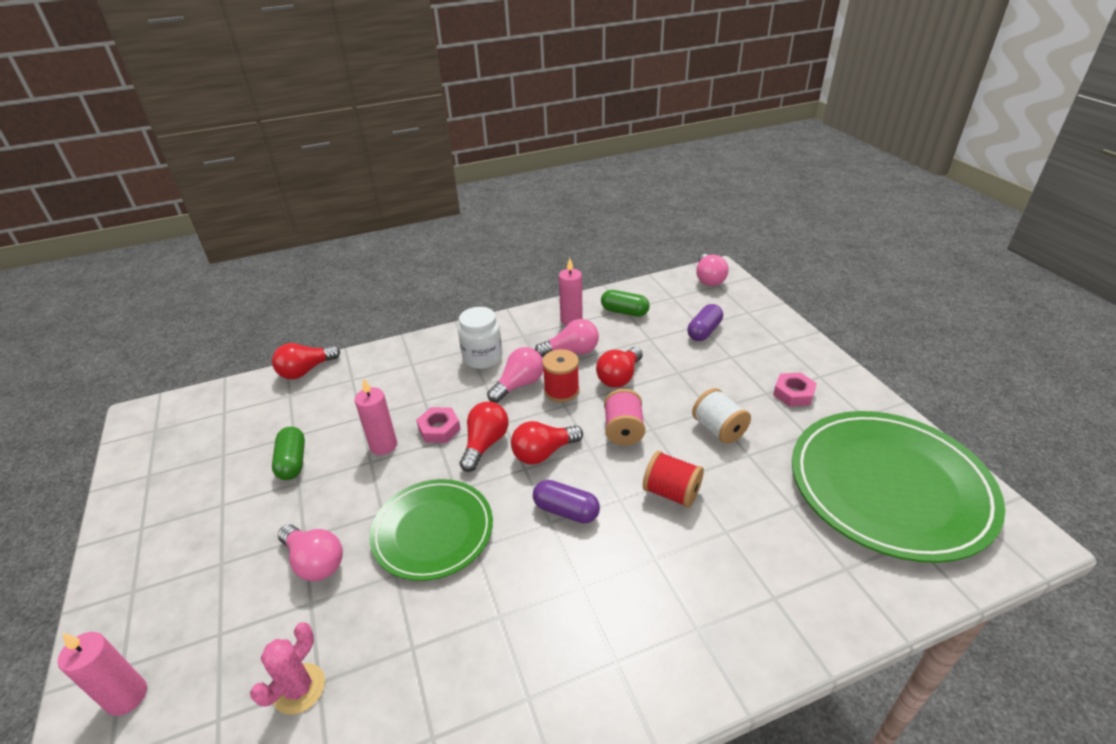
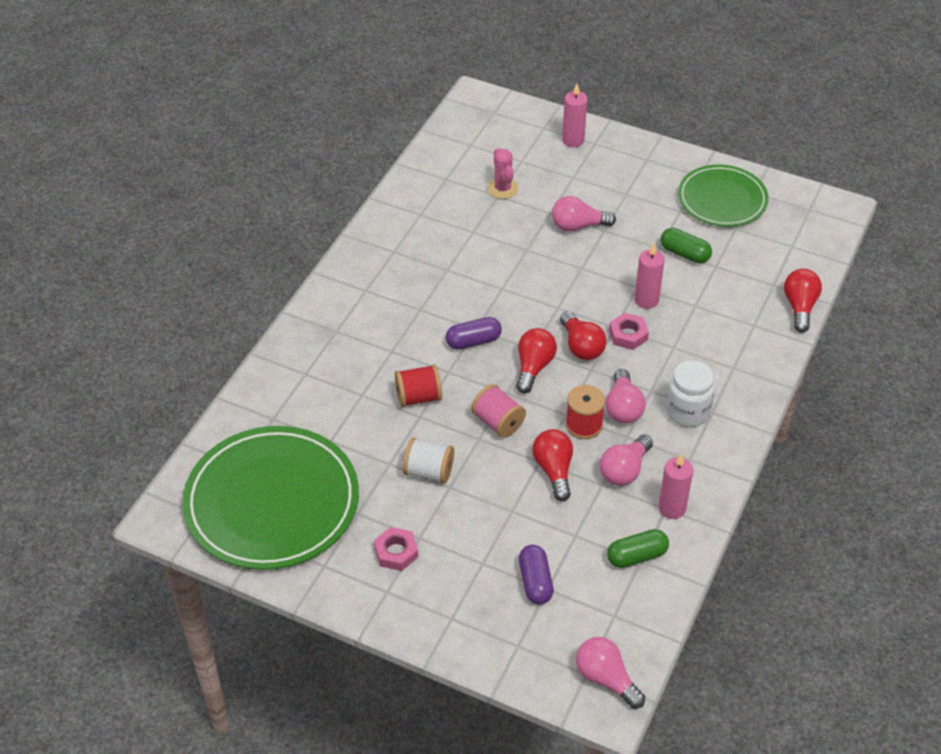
camera: 135 degrees right, 10 degrees up
green plate [370,479,493,581] -> green plate moved to [678,165,769,227]

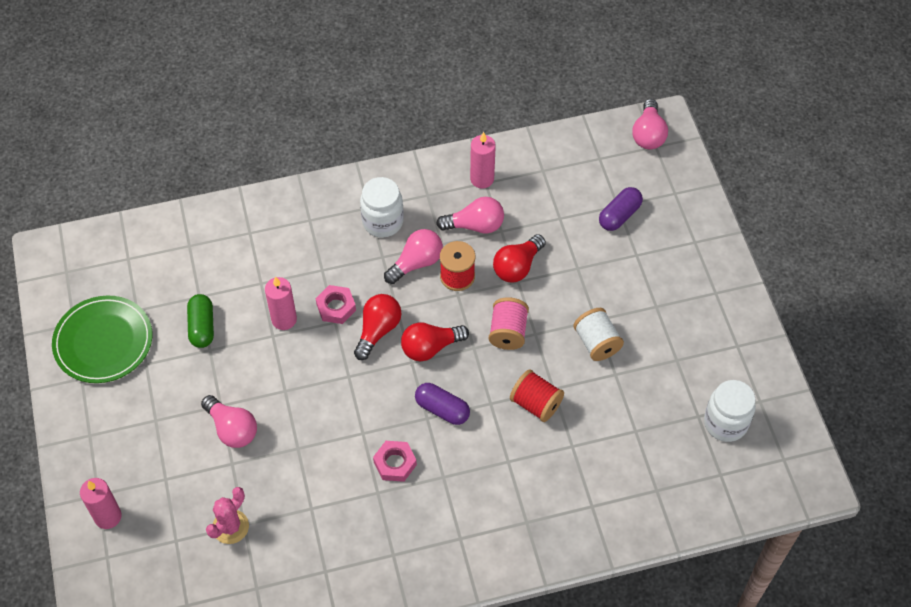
camera: 130 degrees left, 10 degrees up
green plate [182,426,359,570] -> white jar [704,380,756,442]
pink nut [374,527,418,571] -> pink nut moved to [373,441,417,482]
green capsule [607,529,669,568] -> none
red light bulb [784,269,822,333] -> none

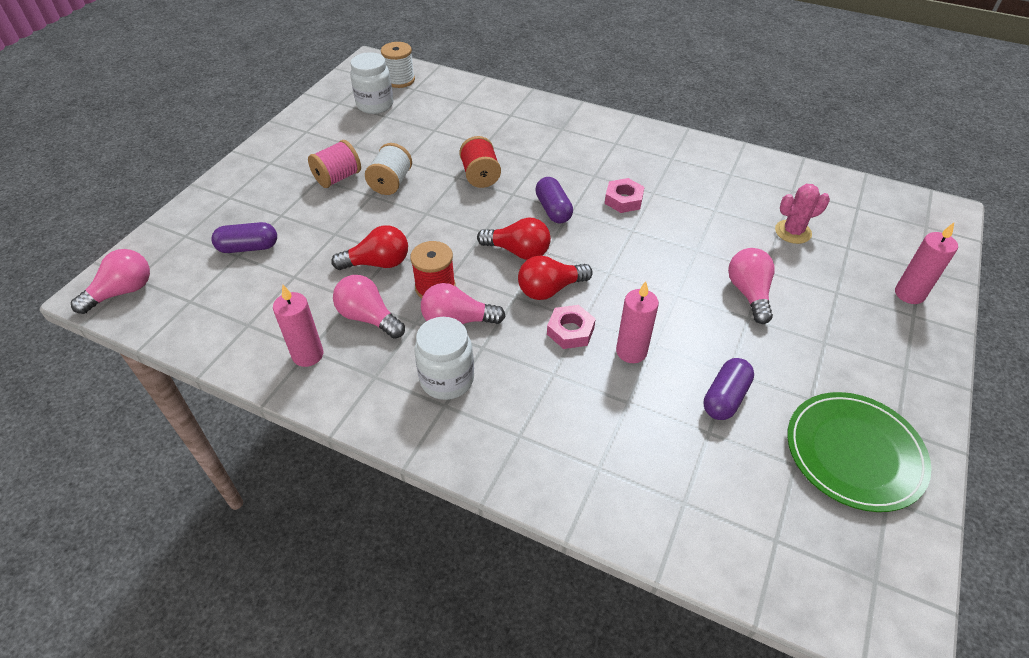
camera: 140 degrees left, 10 degrees down
green capsule [187,294,214,348] -> purple capsule [703,358,754,420]
pink spool [489,297,529,350] -> pink spool moved to [308,140,361,188]
none -> white spool [381,42,415,88]

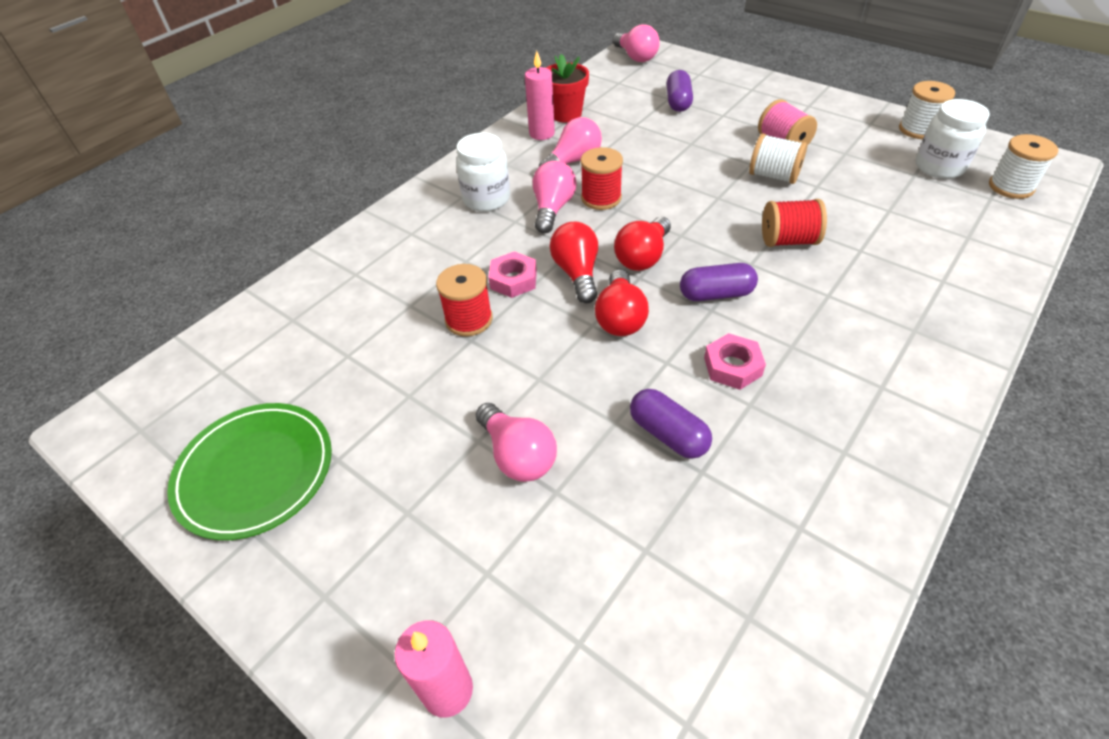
camera: 105 degrees right, 0 degrees up
red light bulb [331,225,408,270] -> red light bulb moved to [595,269,649,336]
pink candle [616,281,659,363] -> red spool [436,264,493,337]
purple capsule [703,358,754,420] -> purple capsule moved to [630,389,712,459]
pink light bulb [728,248,775,324] -> pink light bulb turned 45 degrees clockwise [476,403,557,482]
pink cactus [775,184,830,244] -> none
none -> red flower pot [546,54,589,123]
none -> white spool [899,81,955,139]

